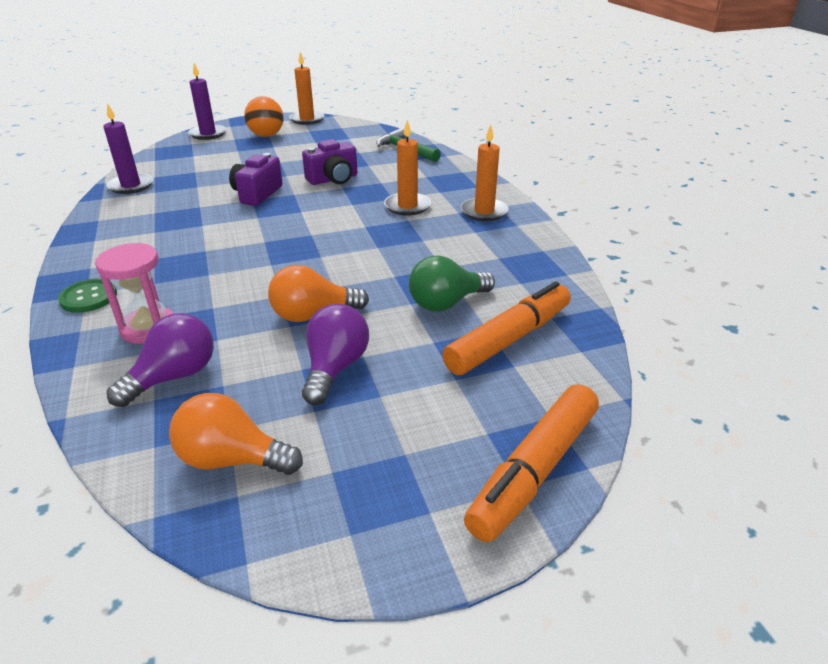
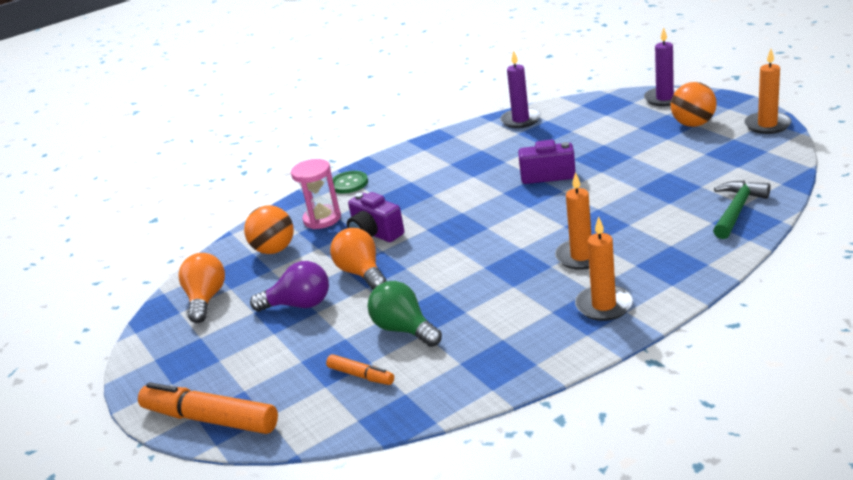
camera: 80 degrees right, 5 degrees down
purple light bulb [107,313,214,407] -> orange ball [244,205,294,254]
purple camera [302,139,357,185] -> purple camera moved to [347,192,404,242]
orange marker [442,281,571,375] -> orange marker [326,354,394,385], size x0.51

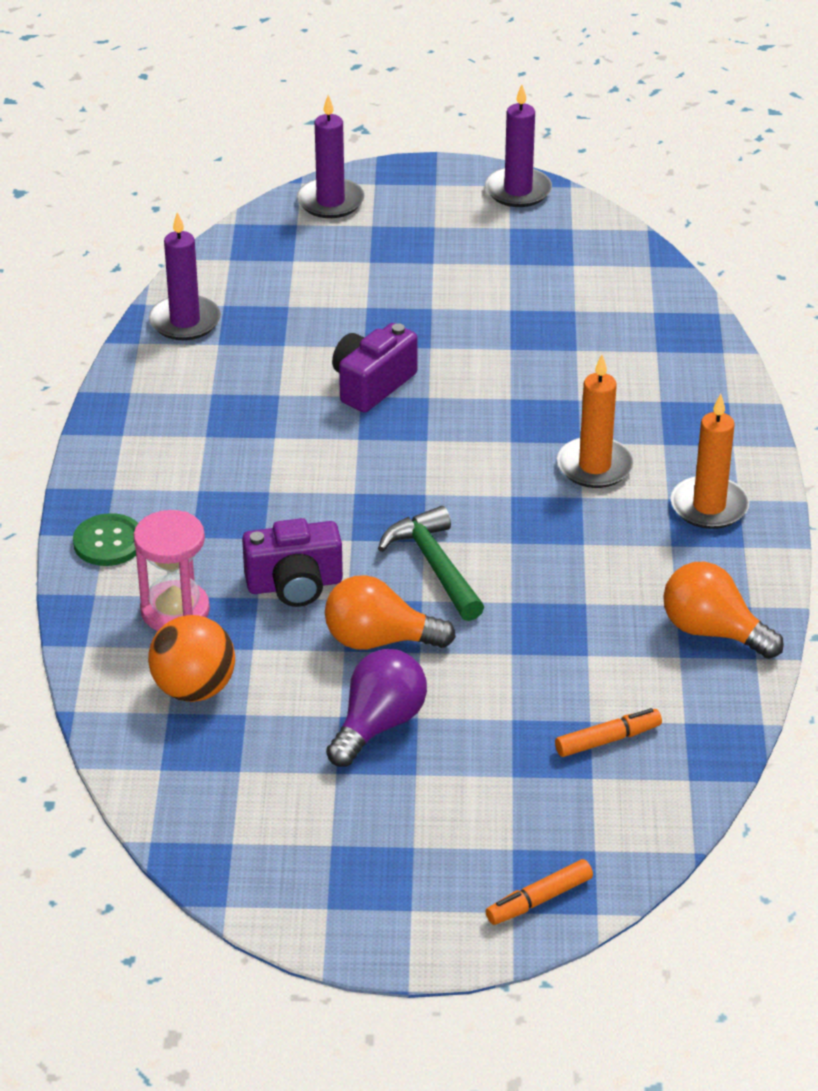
camera: 60 degrees left, 10 degrees up
orange marker [138,382,278,434] -> orange marker [486,859,593,925], size x0.51
orange light bulb [179,253,225,323] -> orange light bulb moved to [663,562,784,659]
green light bulb [367,281,442,347] -> none
orange ball [671,82,717,127] -> none
green hammer [713,181,771,239] -> green hammer moved to [378,506,484,621]
orange candle [744,49,791,134] -> purple candle [485,84,552,207]

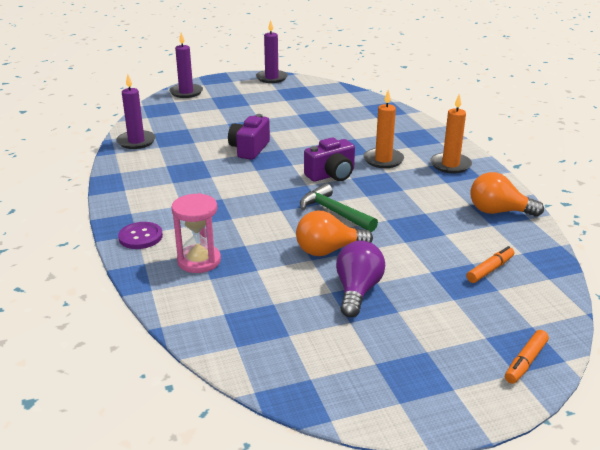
camera: 20 degrees left, 10 degrees down
green button [73,513,138,566] -> purple button [118,222,163,249]
orange ball [148,615,235,702] -> none
purple camera [242,518,343,607] -> purple camera moved to [304,137,355,182]

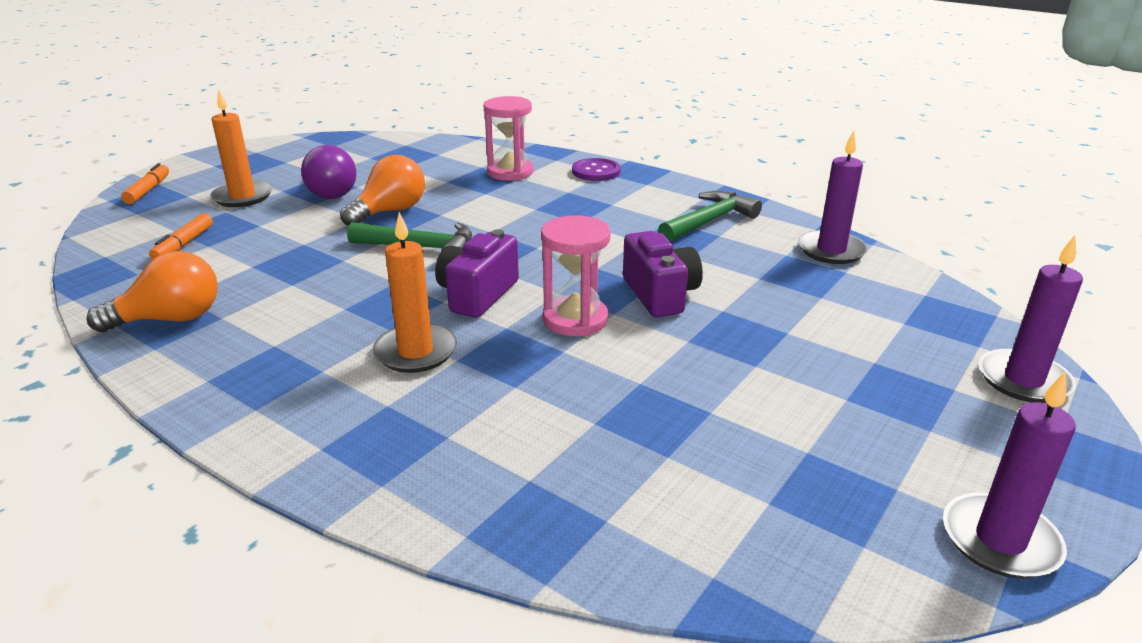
camera: 145 degrees right, 0 degrees up
orange candle [430,94,472,173] -> orange candle moved to [210,89,272,207]
none -> pink hourglass [541,215,610,336]
none -> green hammer [658,191,762,241]

